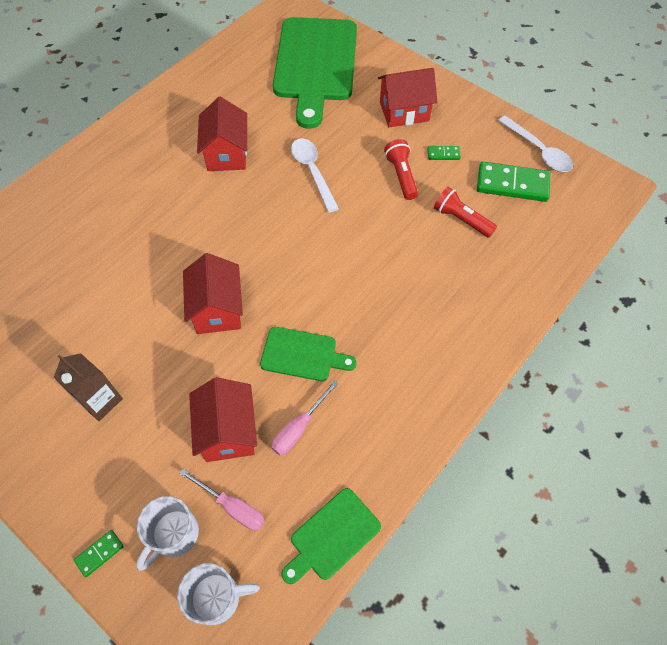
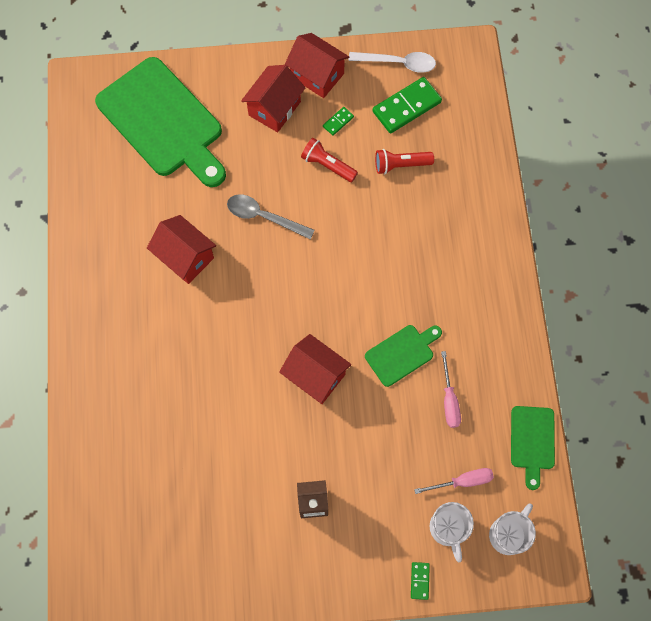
camera: 45 degrees left, 10 degrees up
red house [189,377,257,462] -> red house moved to [285,33,349,98]
white spoon [291,138,339,213] -> grey spoon [227,194,315,239]

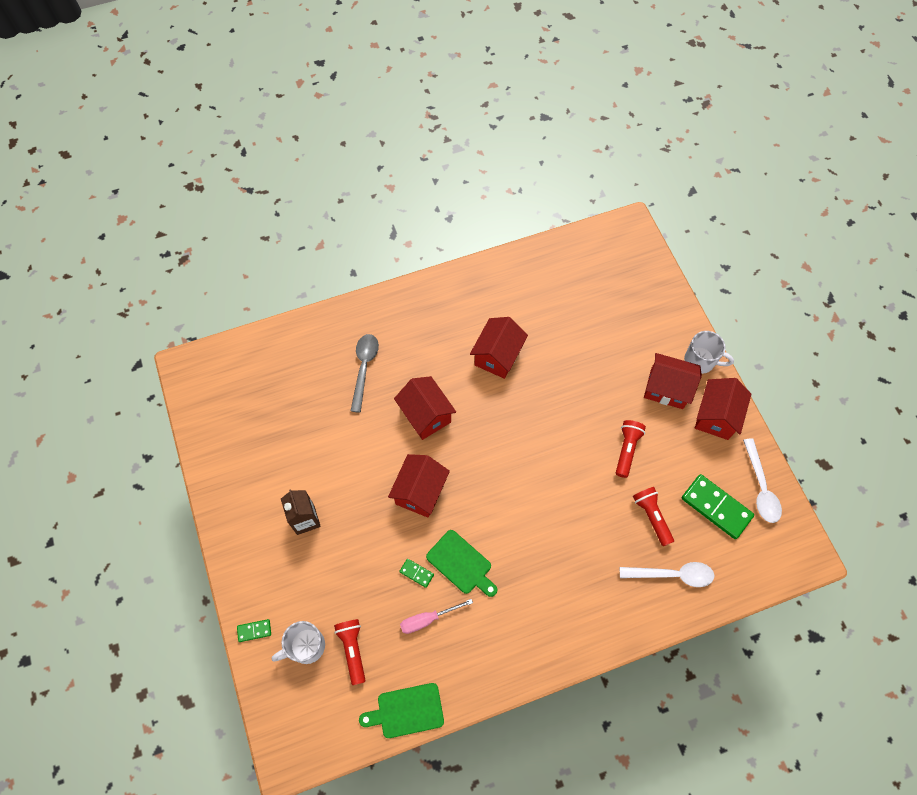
camera: 75 degrees right, 5 degrees down
green cutting board [95,57,226,187] -> none
grey spoon [227,194,315,239] -> grey spoon moved to [351,334,379,413]
green domino [323,107,354,135] -> green domino moved to [399,559,434,588]
pink screwdriver [414,468,494,494] -> red flashlight [334,619,365,685]
white mug [489,503,536,555] -> white mug moved to [684,331,734,374]
none -> red house [394,376,456,440]
none -> white spoon [620,562,714,587]

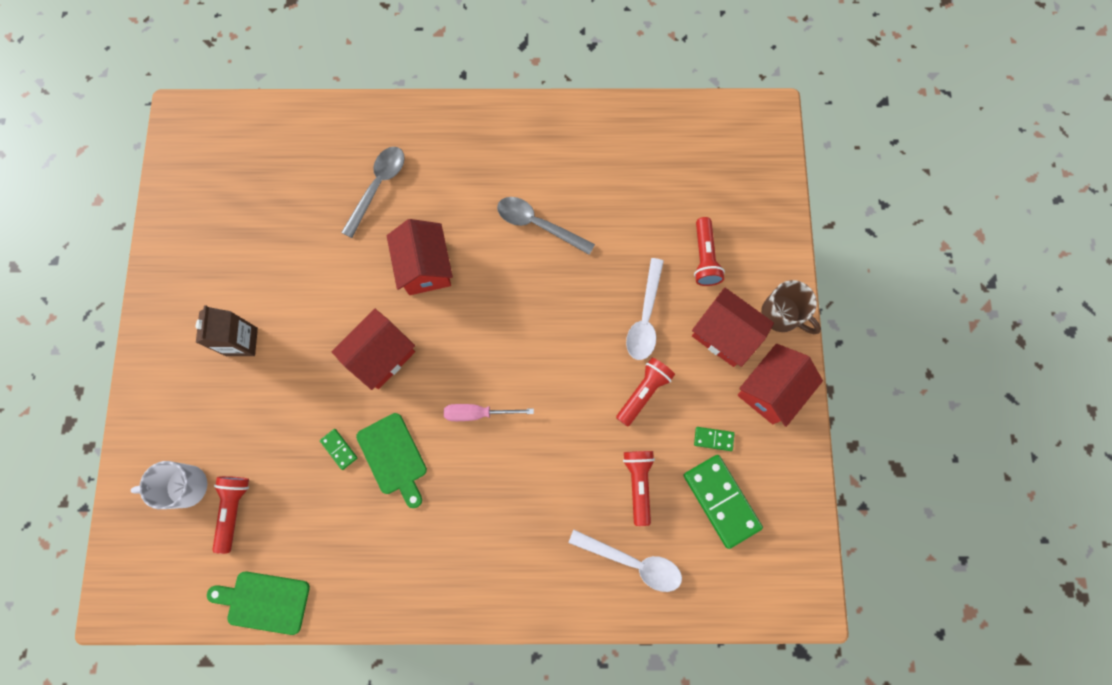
camera: 20 degrees right, 10 degrees up
green domino [237,619,271,642] -> green domino moved to [694,427,735,451]
pink screwdriver [400,599,473,634] -> pink screwdriver moved to [444,404,534,421]
red house [470,317,528,379] -> grey spoon [497,197,595,255]
white mug [684,331,734,374] -> brown mug [761,280,821,334]
white spoon [743,438,782,523] -> white spoon moved to [626,258,664,360]
none -> red flashlight [694,217,725,286]

